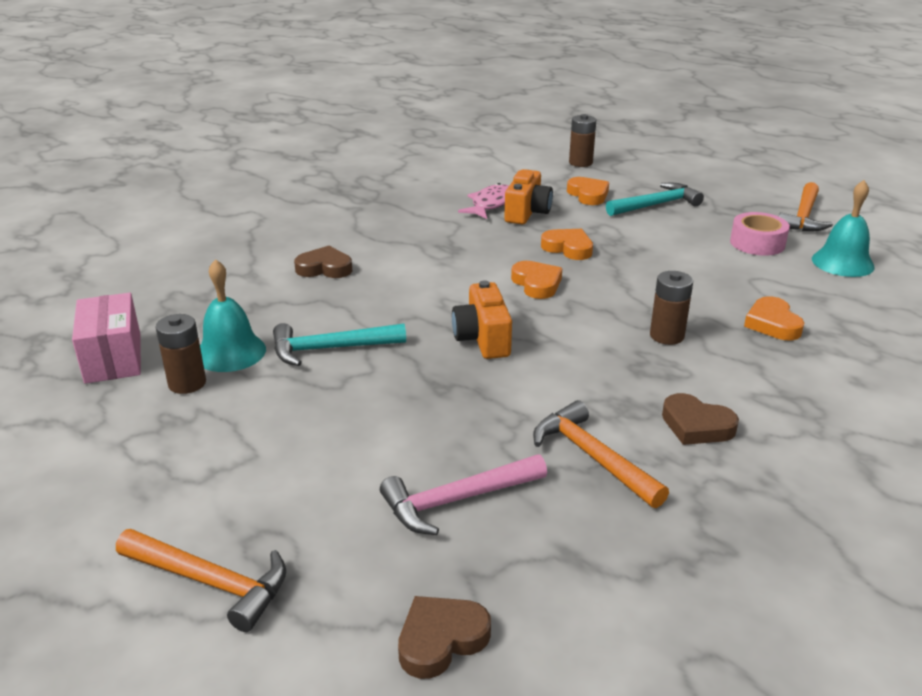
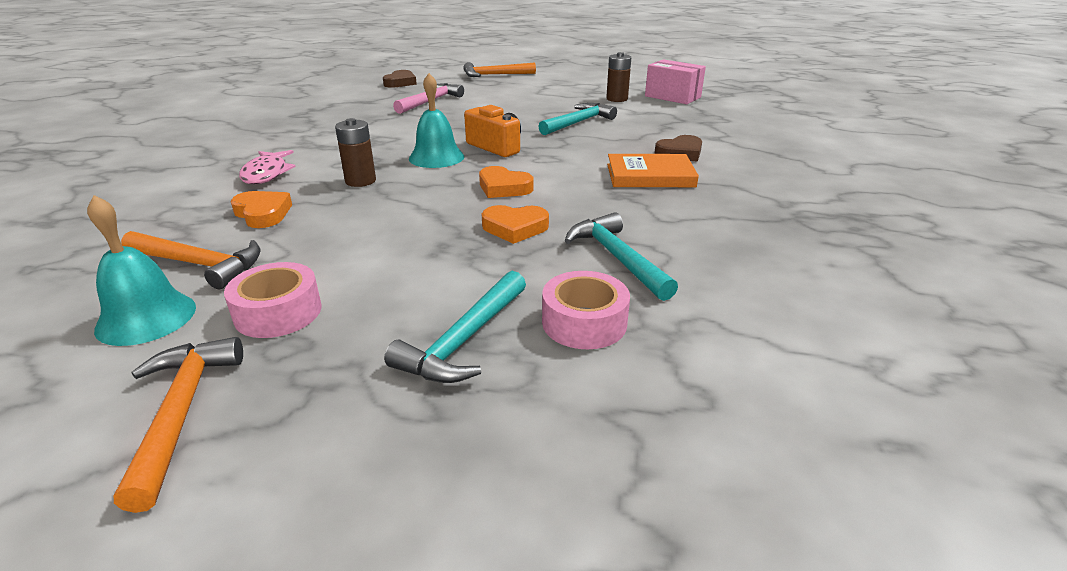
camera: 145 degrees right, 0 degrees up
turquoise bell [200,259,266,372] -> turquoise bell moved to [409,73,464,168]
pink fish [458,183,509,219] -> pink fish moved to [239,150,296,184]
orange camera [504,169,553,224] -> turquoise hammer [565,212,678,301]
orange hammer [533,400,669,508] -> orange hammer moved to [121,231,260,289]
orange heart [567,177,609,205] -> pink tape [542,271,630,349]
brown battery [569,114,596,167] -> none
brown heart [662,393,739,445] -> none
none -> orange book [607,154,699,187]

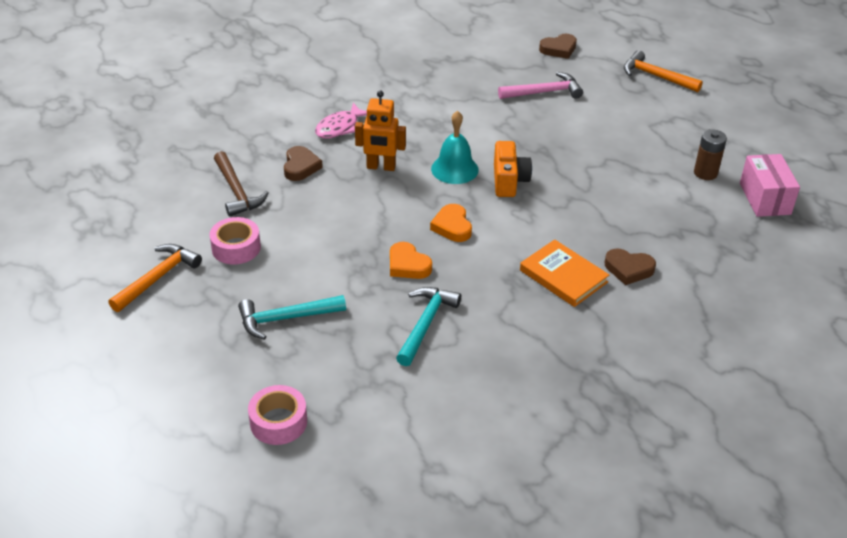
camera: 45 degrees right, 10 degrees up
turquoise bell [87,195,196,346] -> none
orange hammer [121,231,260,289] -> brown hammer [214,151,269,217]
orange heart [230,191,292,228] -> brown heart [284,146,323,181]
brown battery [335,118,376,187] -> orange robot [355,91,406,171]
turquoise hammer [538,103,617,135] -> none
pink tape [542,271,630,349] -> pink tape moved to [248,385,307,445]

